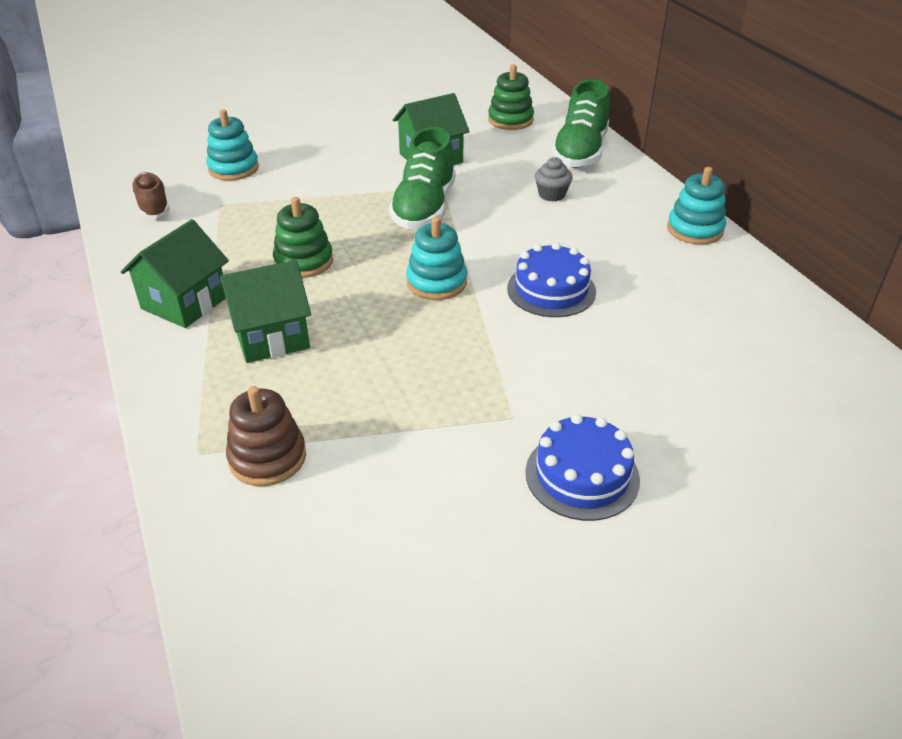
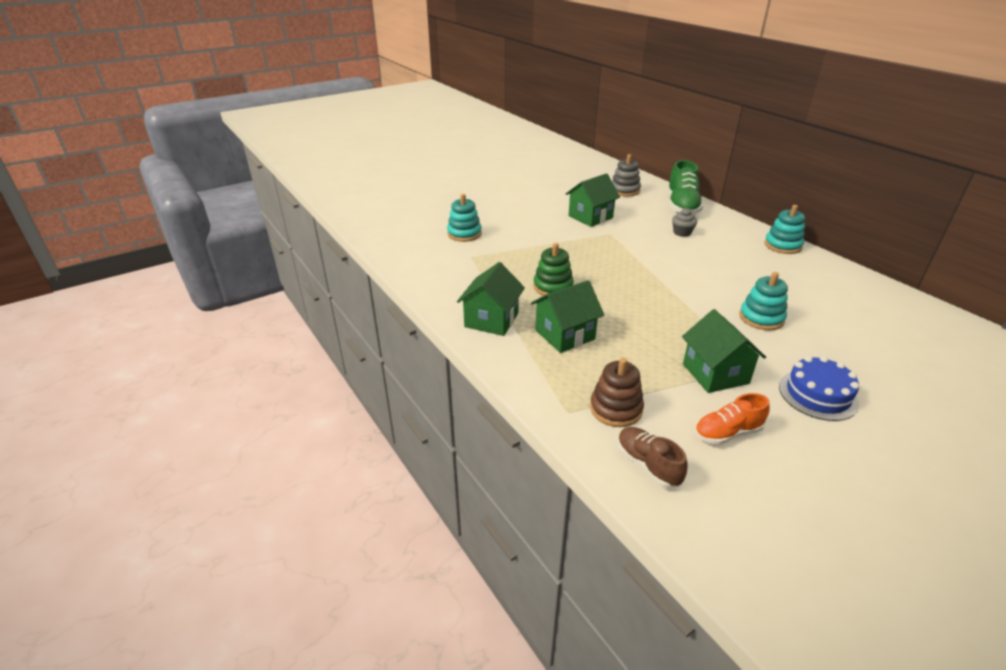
camera: 10 degrees left, 5 degrees down
brown shoe [131,172,170,218] -> brown shoe moved to [617,427,688,488]
green shoe [389,127,455,229] -> none
turquoise stacking toy [406,217,467,300] -> turquoise stacking toy moved to [739,272,788,330]
green stacking toy [488,65,534,130] -> grey stacking toy [612,154,641,197]
blue cake [507,243,596,317] -> none
none -> green house [682,309,766,393]
none -> orange shoe [695,393,770,445]

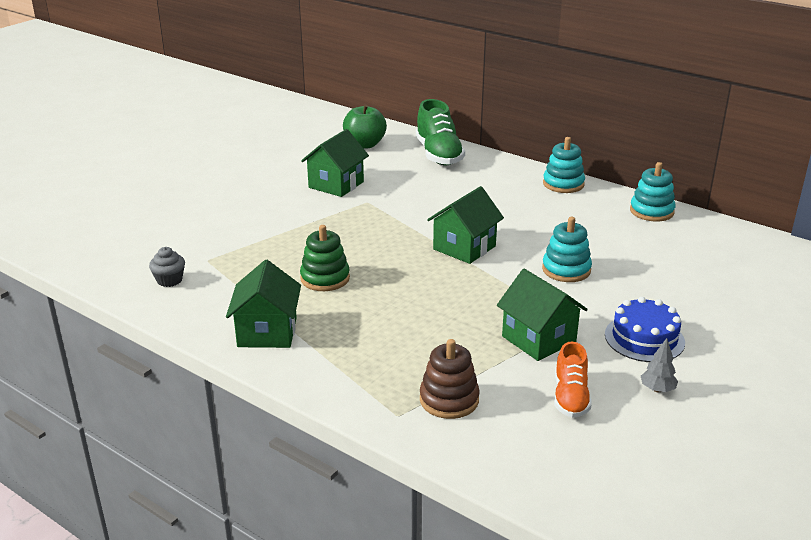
camera: 20 degrees left, 5 degrees down
turquoise stacking toy [447,194,482,242] -> turquoise stacking toy moved to [630,162,676,221]
green house [531,280,604,353] -> green house moved to [427,186,504,264]
grey stacking toy [612,154,641,197] -> green apple [343,104,387,148]
brown shoe [617,427,688,488] -> none
grey cupcake [672,208,697,237] -> grey cupcake moved to [149,247,185,287]
orange shoe [695,393,770,445] -> orange shoe turned 45 degrees counterclockwise [554,342,592,418]
none -> grey tree [641,338,678,392]

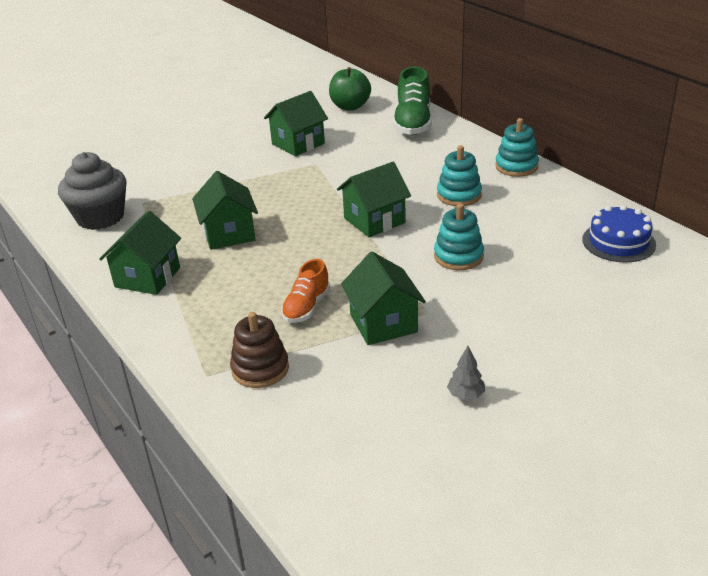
camera: 20 degrees right, 5 degrees up
grey cupcake [149,247,185,287] -> grey cupcake [58,152,126,230], size x2.09
green stacking toy [300,225,350,291] -> green house [192,171,258,250]
orange shoe [554,342,592,418] -> orange shoe moved to [281,259,330,323]
blue cake [605,297,685,362] -> blue cake moved to [582,205,656,263]
turquoise stacking toy [630,162,676,221] -> turquoise stacking toy moved to [437,145,482,206]

